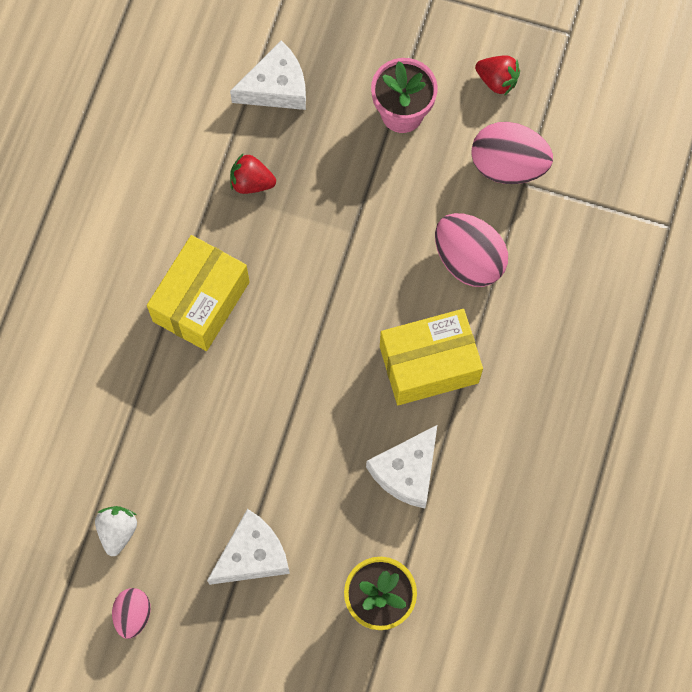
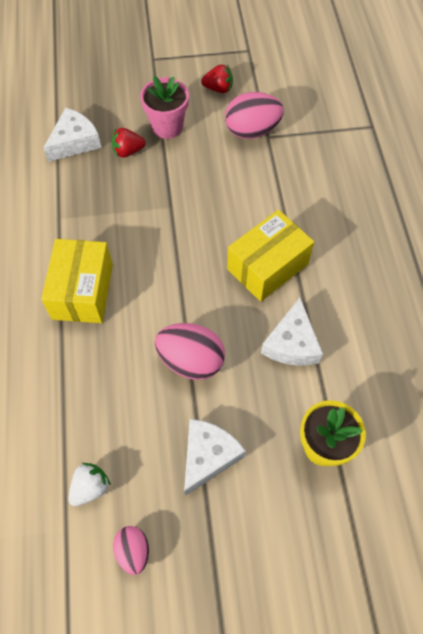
camera: 25 degrees left, 10 degrees down
white strawberry [95,506,137,556] -> white strawberry turned 60 degrees clockwise [68,463,111,506]
red strawberry [230,154,276,194] -> red strawberry moved to [112,128,146,157]
pink egg [435,213,508,287] -> pink egg moved to [155,323,225,380]

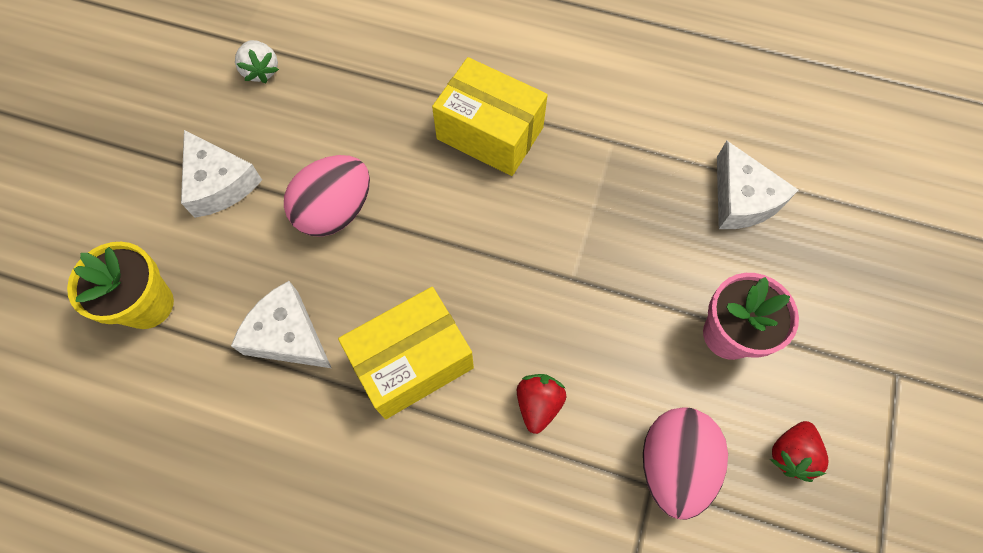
camera: 115 degrees right, 5 degrees up
red strawberry [112,128,146,157] -> red strawberry moved to [517,374,566,434]
pink egg [113,526,149,575] -> none
yellow box [227,210,314,302] -> yellow box turned 75 degrees clockwise [338,287,474,419]

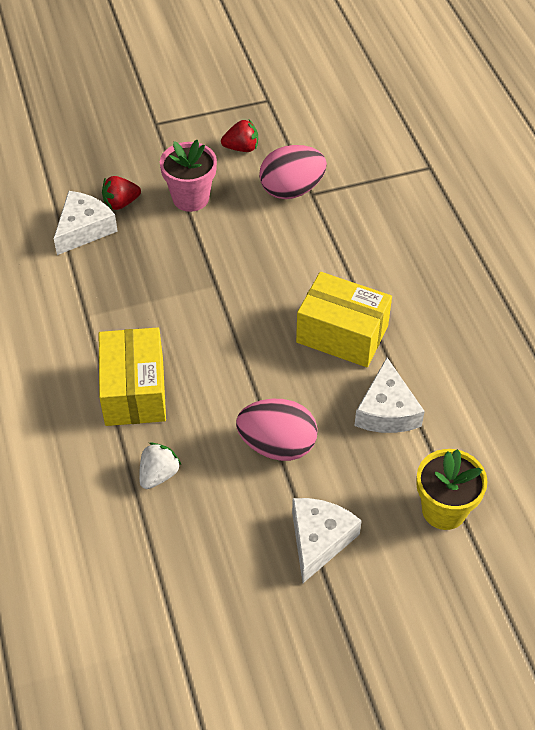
camera: 125 degrees left, 15 degrees down
white strawberry [235,40,279,83] -> white strawberry moved to [139,442,181,489]
red strawberry [517,374,566,434] -> red strawberry moved to [102,176,141,210]

